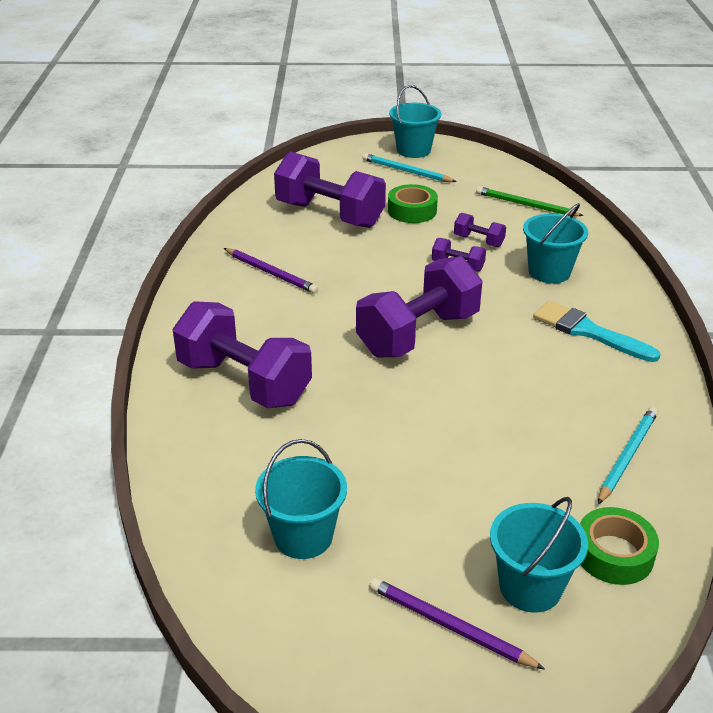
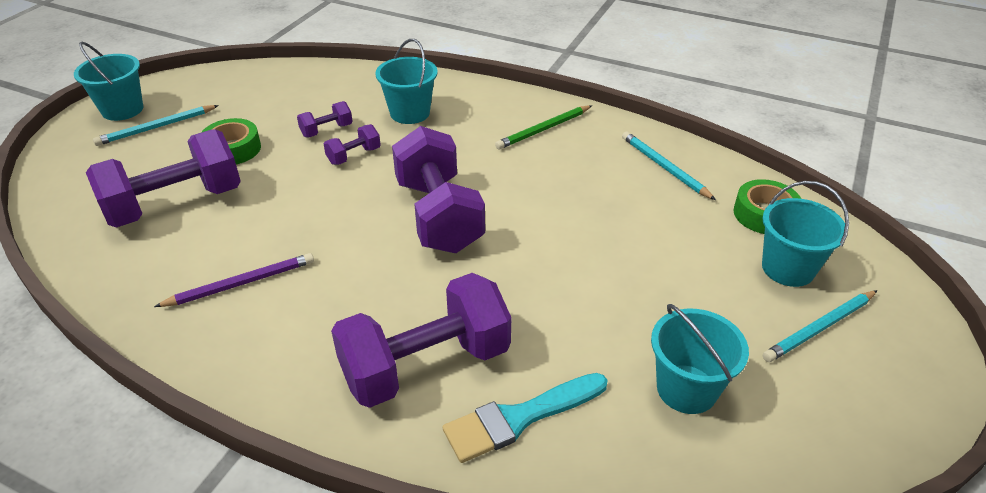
camera: 65 degrees left, 5 degrees up
purple pencil [369,578,545,669] -> turquoise pencil [763,290,878,362]
green pencil [476,186,584,216] -> green pencil moved to [495,105,592,149]
turquoise brush [533,301,661,362] -> turquoise brush moved to [443,373,607,463]

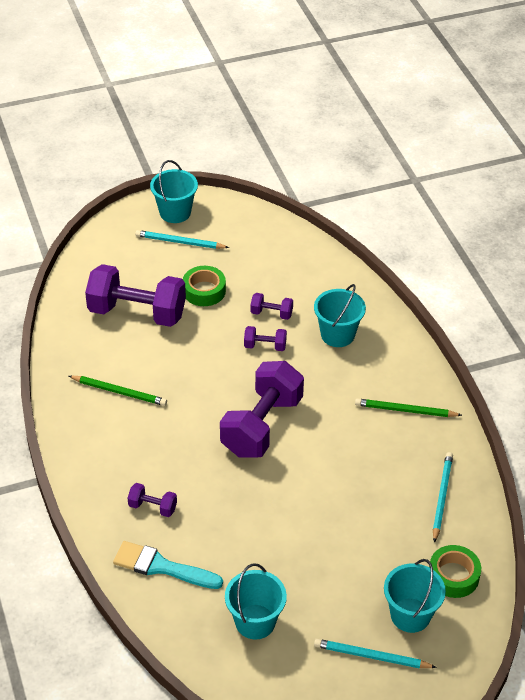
camera: 45 degrees right, 5 degrees up
purple pencil [154,253,314,307] -> green pencil [69,376,167,406]
purple dumbbell [331,273,511,408] -> purple dumbbell [128,483,177,517], size x0.44

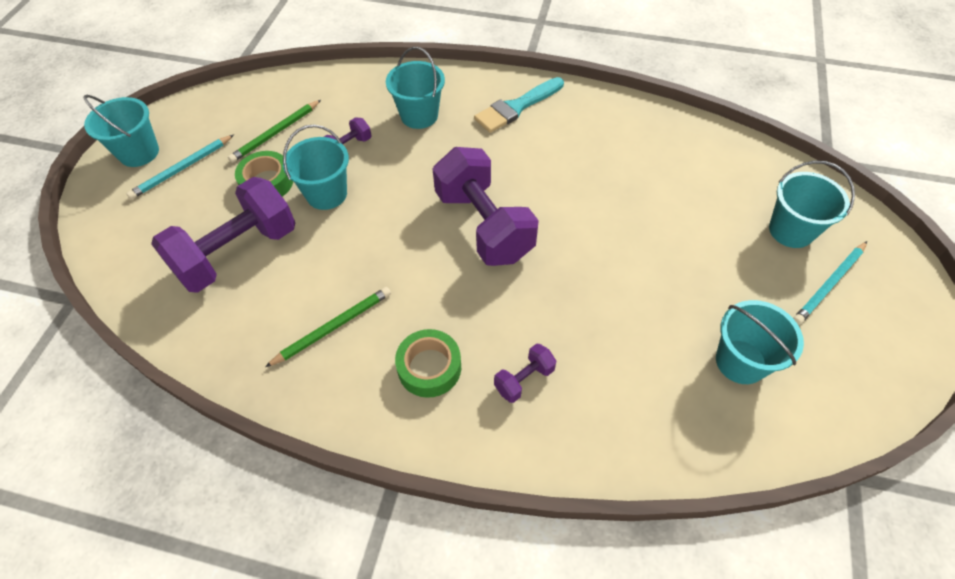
camera: 55 degrees left, 10 degrees up
turquoise brush [113,541,223,589] -> turquoise brush moved to [474,77,564,133]
purple dumbbell [244,326,287,351] -> none
green pencil [355,398,462,417] -> green pencil moved to [228,100,321,163]
green tape [429,545,481,598] -> green tape moved to [395,329,461,398]
turquoise pencil [433,452,453,543] -> none
none -> turquoise bucket [283,124,349,210]

